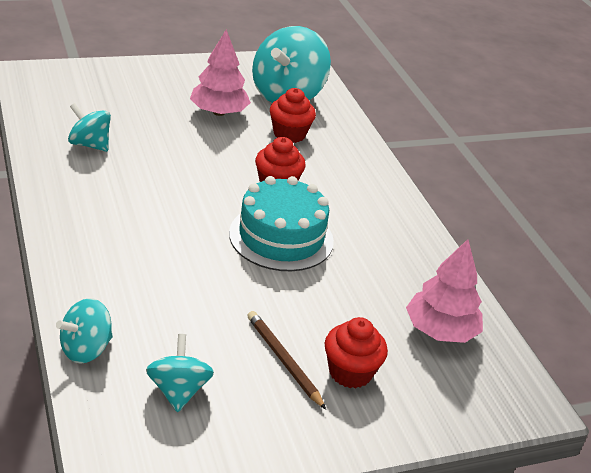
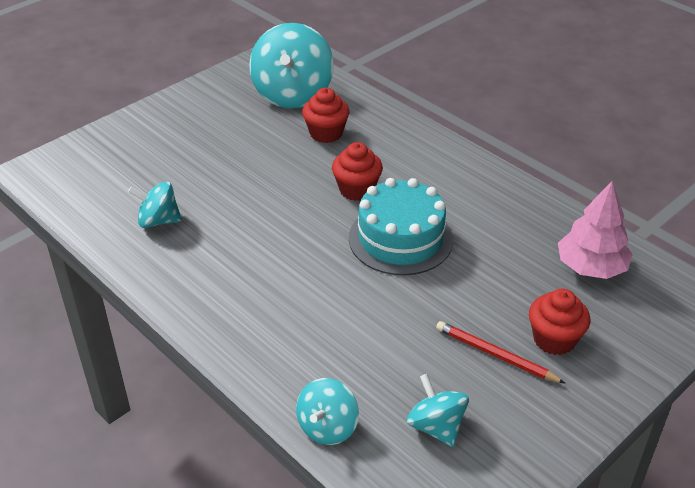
camera: 20 degrees left, 5 degrees up
pink tree [190,29,251,116] -> none
brown pencil [247,311,326,410] -> red pencil [436,321,566,384]

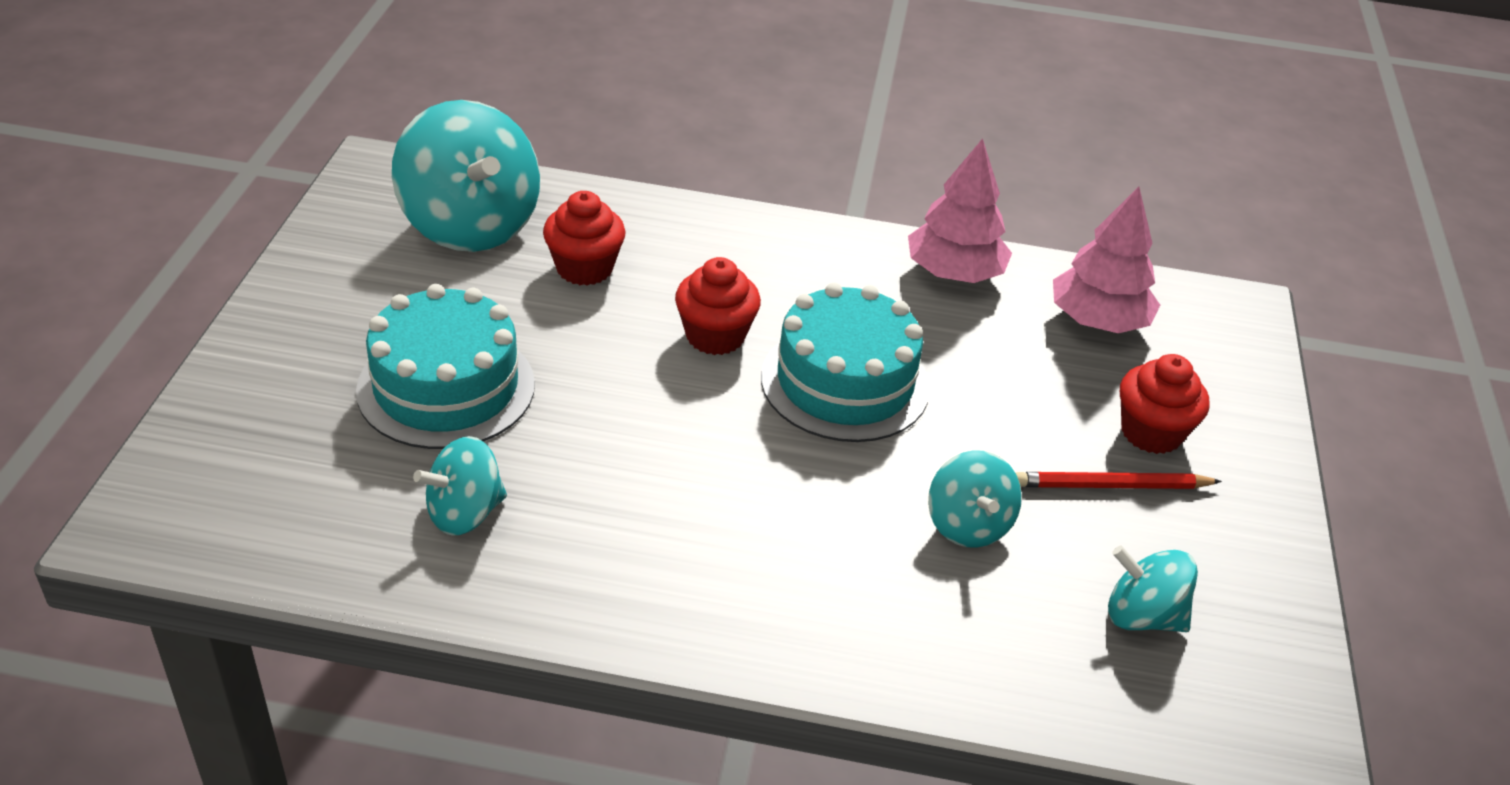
camera: 40 degrees left, 0 degrees up
turquoise spinning top [296,378,359,445] -> turquoise spinning top moved to [928,450,1022,548]
none -> turquoise cake [356,284,535,449]
none -> pink tree [908,138,1012,283]

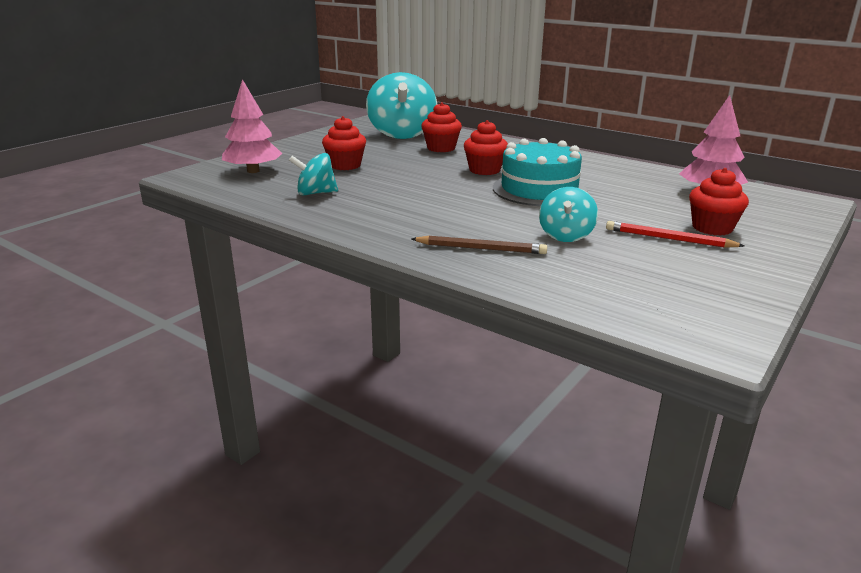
camera: 30 degrees right, 15 degrees down
turquoise cake [356,284,535,449] -> red cupcake [322,116,366,170]
pink tree [908,138,1012,283] -> pink tree moved to [222,79,282,173]
turquoise spinning top [1108,546,1198,632] -> none
none -> brown pencil [411,236,547,254]

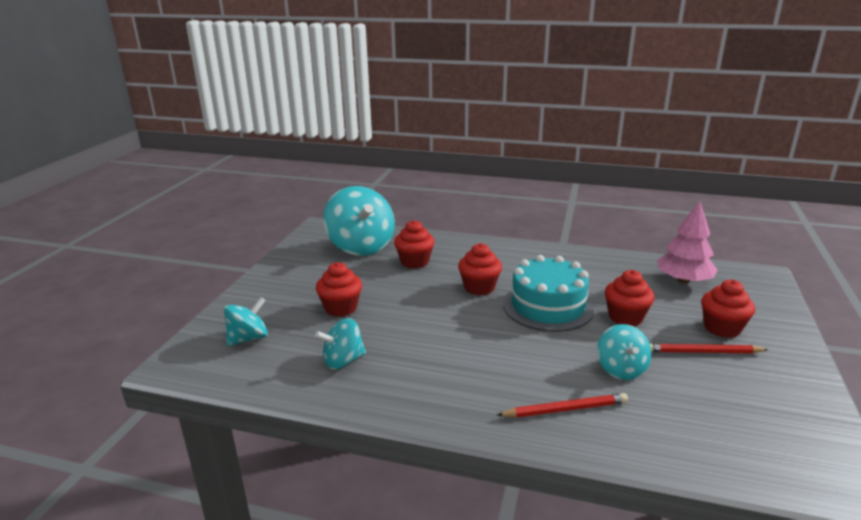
camera: 20 degrees left, 0 degrees up
pink tree [222,79,282,173] -> turquoise spinning top [224,297,268,346]
brown pencil [411,236,547,254] -> red pencil [497,393,628,418]
none -> red cupcake [605,270,655,326]

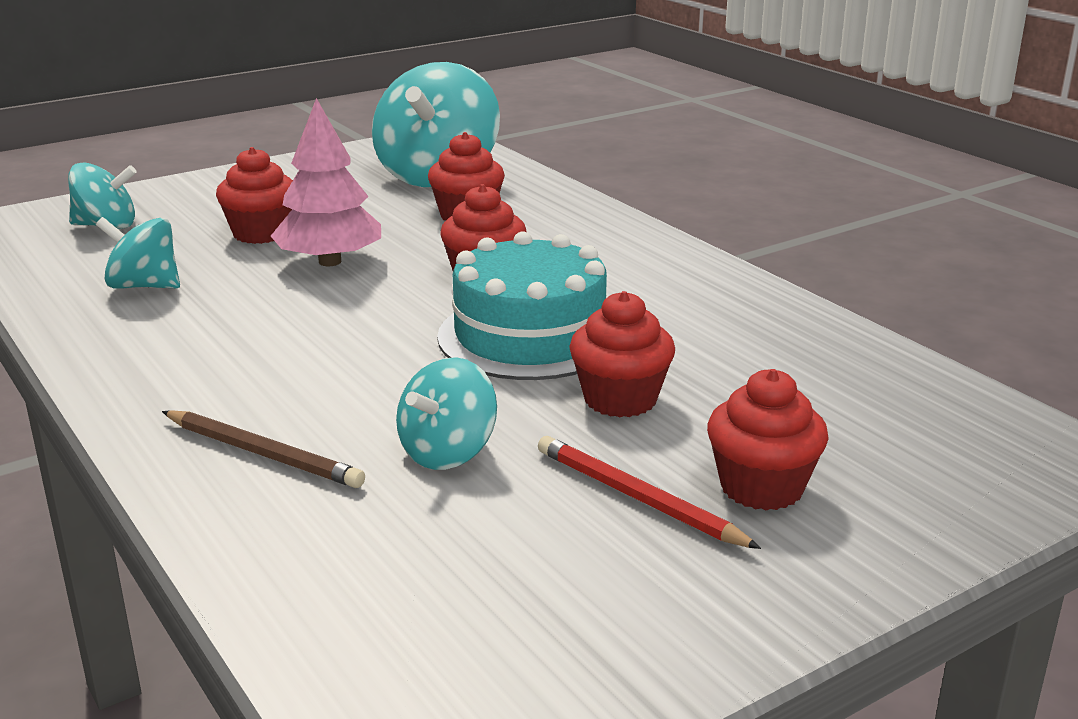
camera: 40 degrees right, 0 degrees up
red pencil [497,393,628,418] -> brown pencil [162,410,365,488]
pink tree [657,201,718,284] -> pink tree moved to [271,98,381,266]

